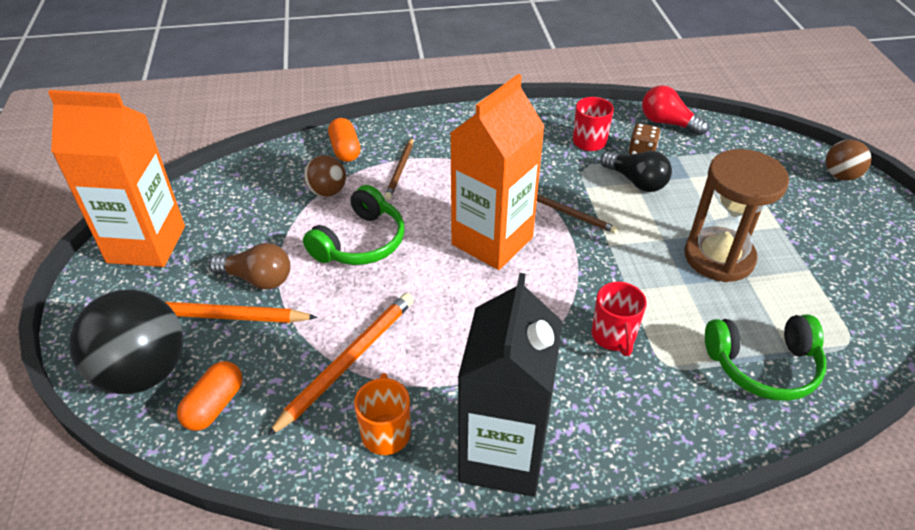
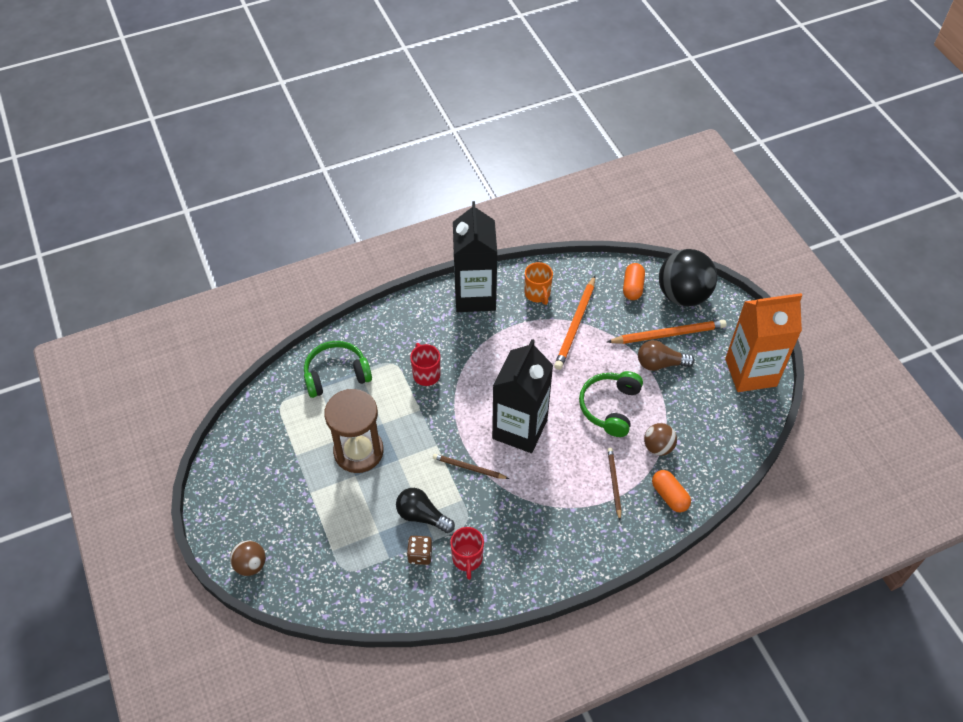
camera: 165 degrees right, 10 degrees up
orange carton [450,74,545,270] -> black carton [492,339,553,453]
red light bulb [642,85,709,136] -> none

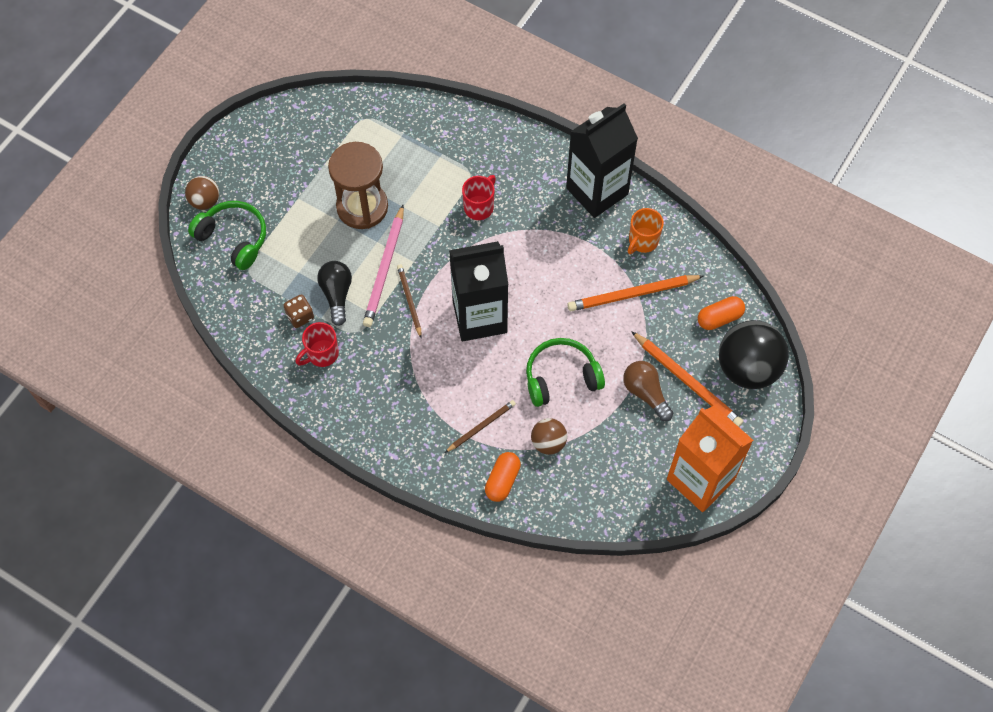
camera: 55 degrees right, 10 degrees up
green headphones [304,341,372,398] -> green headphones moved to [188,201,266,270]
none -> pink pencil [363,205,404,327]

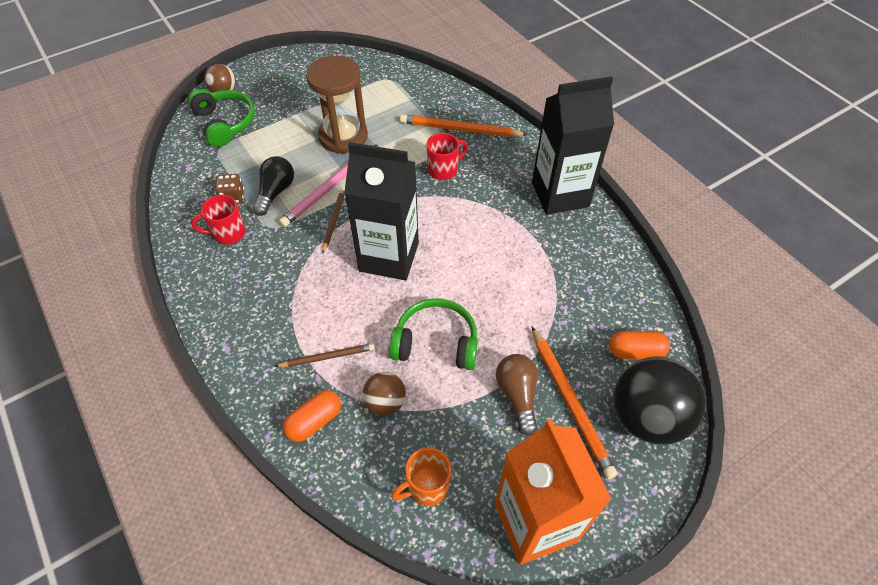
camera: 25 degrees right, 10 degrees down
orange pencil [567,275,704,311] -> orange pencil moved to [400,114,528,137]
orange mug [628,208,664,254] -> orange mug moved to [391,447,451,506]

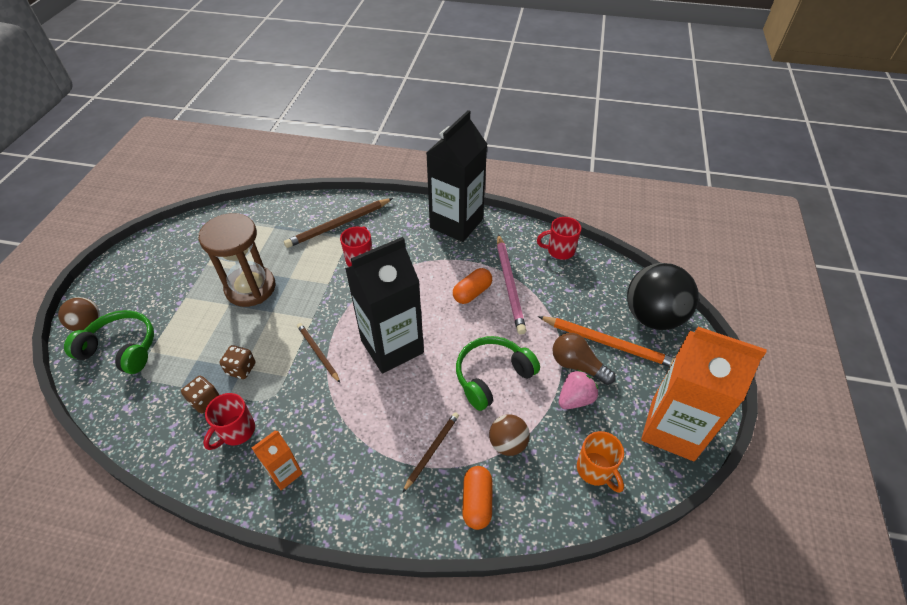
camera: 45 degrees left, 5 degrees down
black light bulb [253,156,294,216] -> brown dice [220,345,256,379]
pink pencil [279,144,378,227] -> pink pencil moved to [497,234,527,335]
orange mug [391,447,451,506] -> orange mug turned 45 degrees counterclockwise [577,431,624,493]
orange pencil [400,114,528,137] -> brown pencil [284,198,393,248]
orange capsule [609,331,670,359] -> orange capsule moved to [453,268,492,304]
none -> orange carton [252,430,303,490]
none -> red mug [537,217,581,260]
none -> pink strawberry [559,370,598,409]

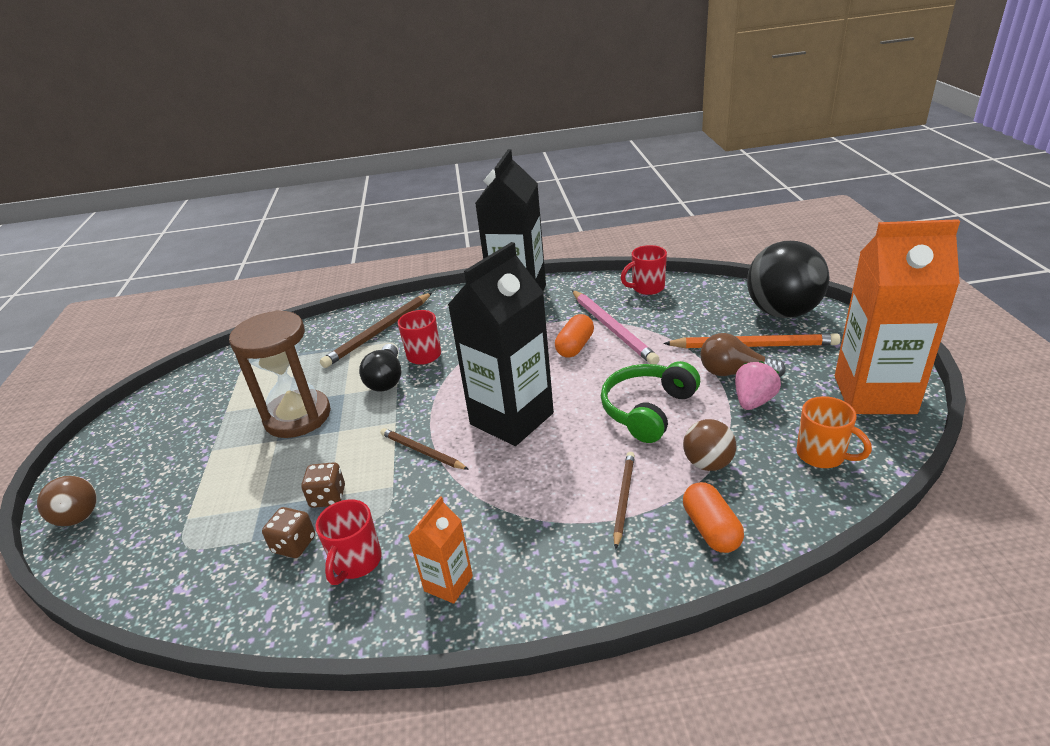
camera: 15 degrees left, 15 degrees down
green headphones [64,310,154,374] -> none
none -> black light bulb [359,344,402,392]

